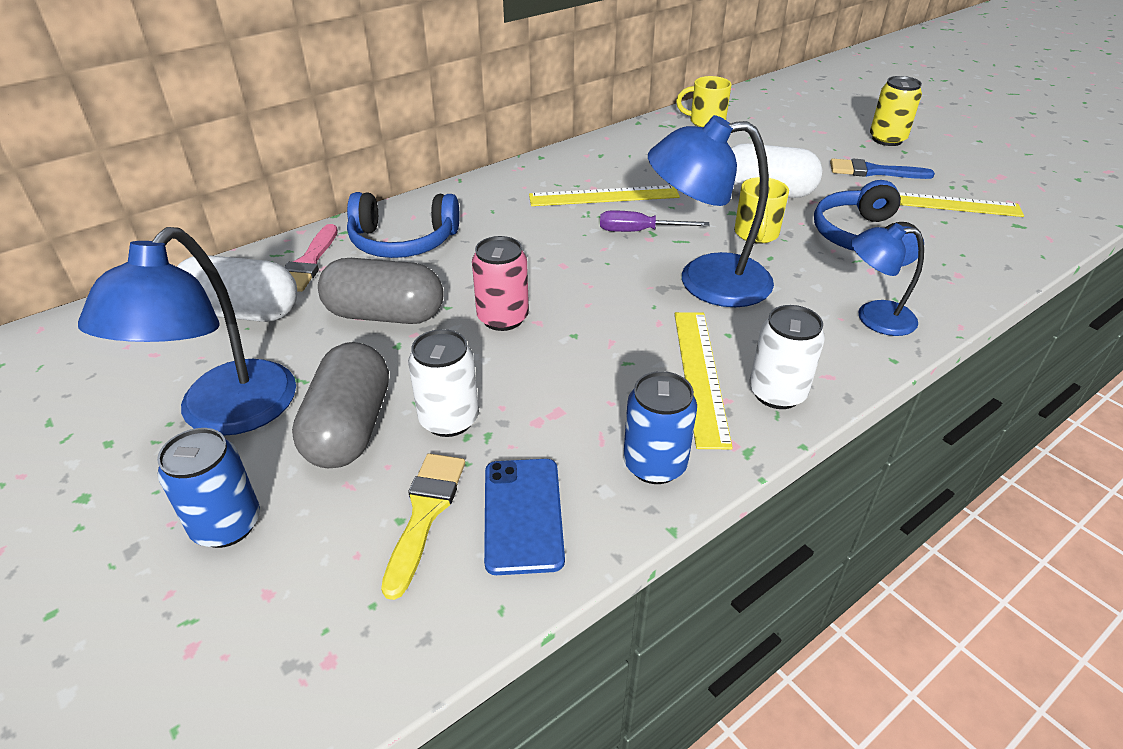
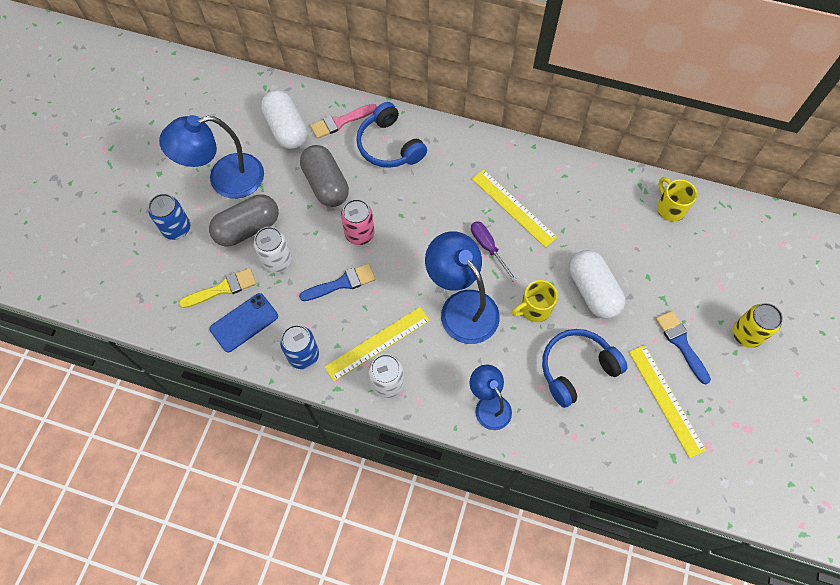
camera: 55 degrees right, 25 degrees up
none -> blue brush [299,264,376,301]

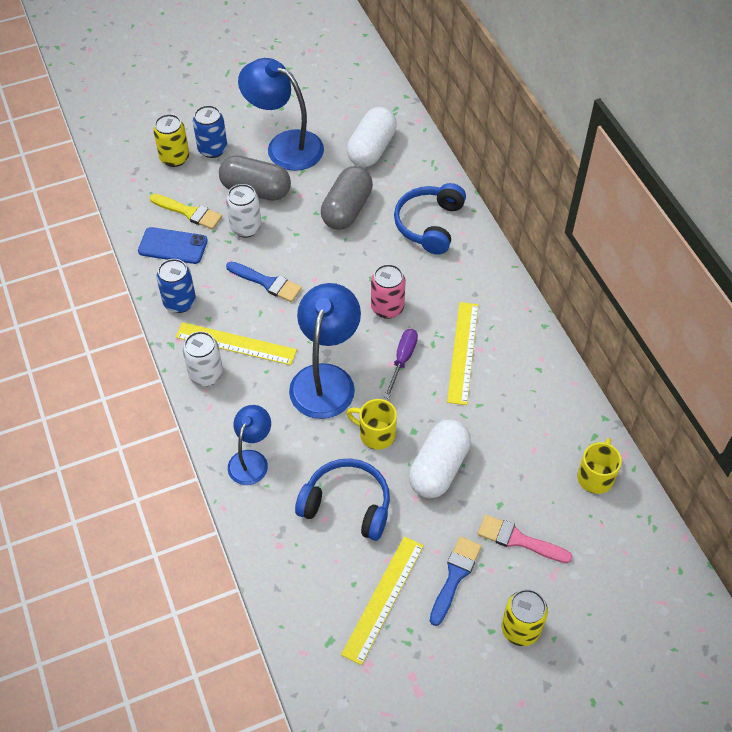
camera: 50 degrees right, 10 degrees down
pink brush [310,104,377,139] -> pink brush moved to [478,515,573,563]
pink can [341,199,374,245] -> pink can moved to [371,264,406,319]
none -> yellow can [153,114,189,167]

